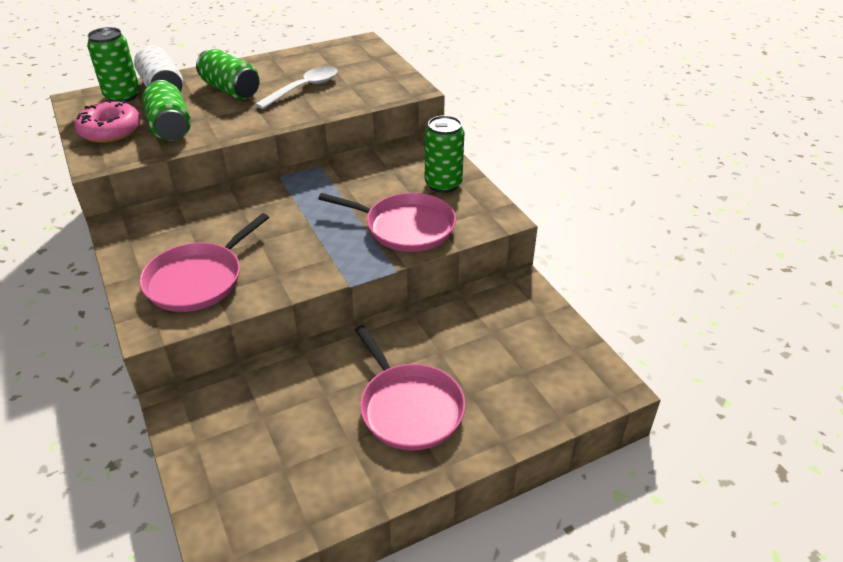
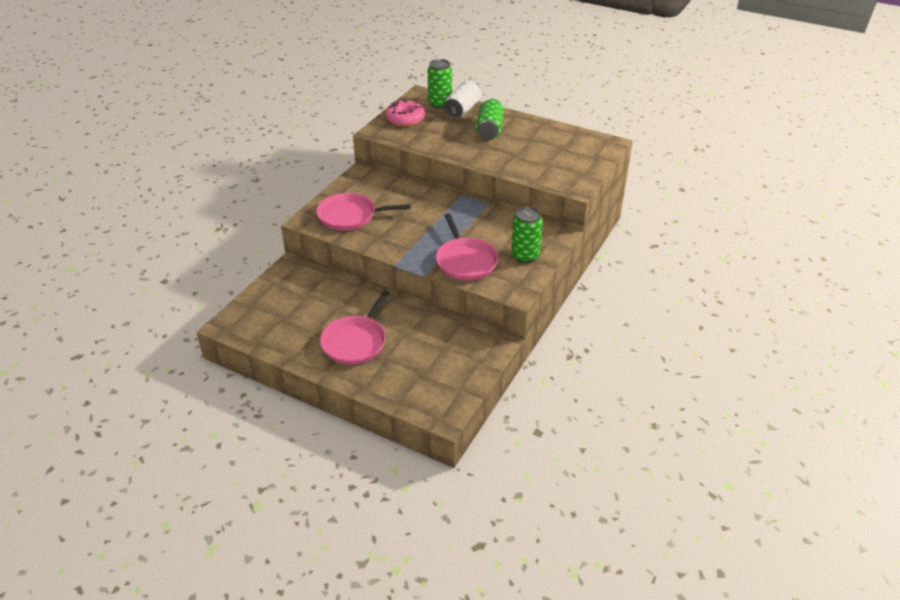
camera: 55 degrees right, 0 degrees up
green can [142,80,191,141] -> none
white spoon [255,66,337,109] -> none

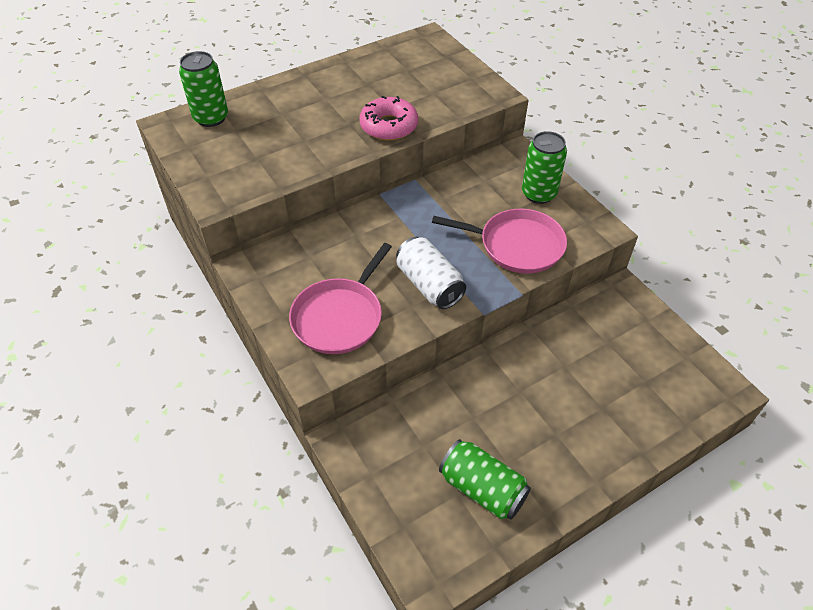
camera: 60 degrees left, 10 degrees up
pink pan [320,290,389,365] -> none
pink donut [386,99,425,127] -> pink donut moved to [359,96,418,141]
white can [444,81,481,118] -> white can moved to [396,237,466,309]
green can [476,99,504,139] -> green can moved to [439,439,531,520]

